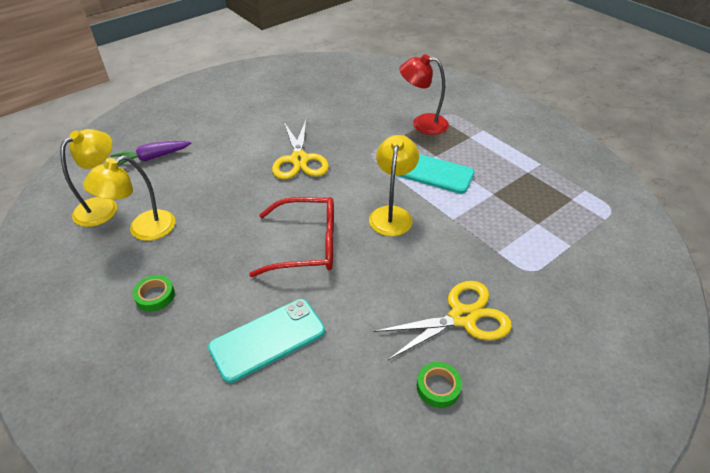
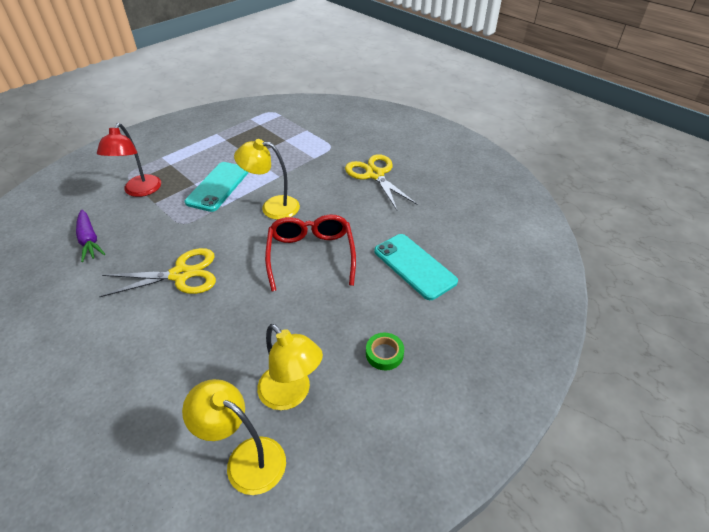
camera: 95 degrees left, 0 degrees up
purple carrot [110,141,192,166] -> purple carrot moved to [76,210,105,262]
green tape [417,362,462,408] -> none

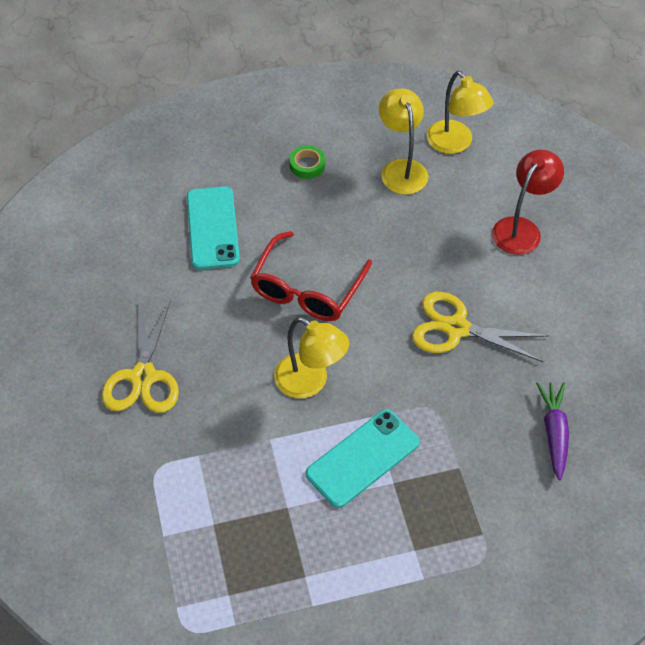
camera: 150 degrees left, 10 degrees up
red lamp [97,123,161,197] -> red lamp moved to [492,150,564,255]

